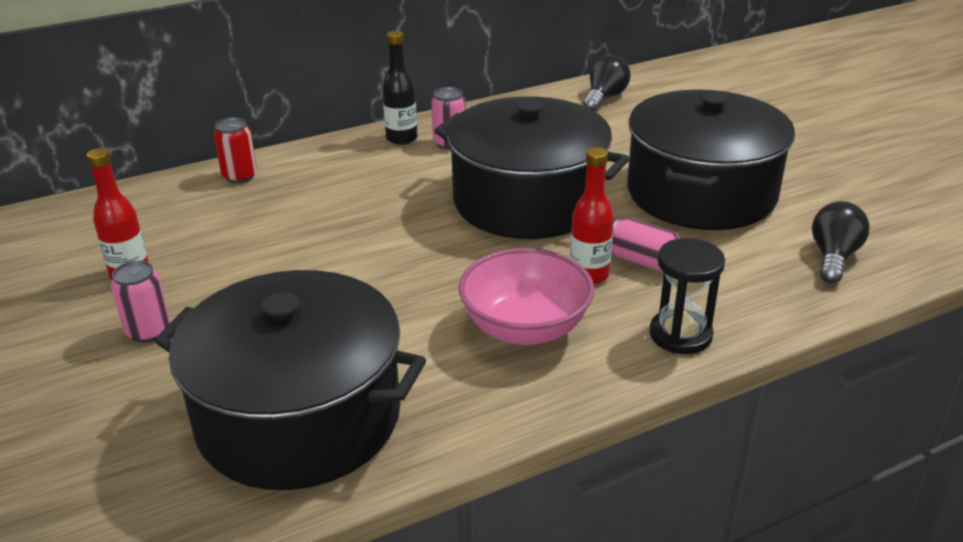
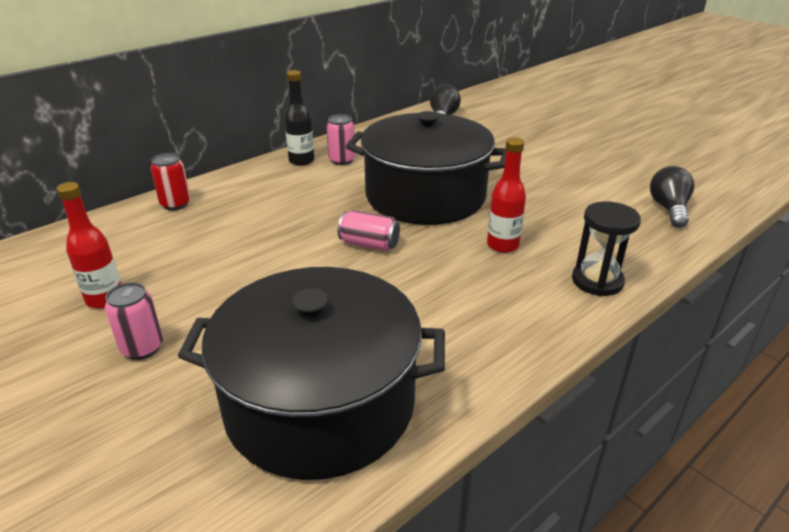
camera: 15 degrees left, 0 degrees up
pink bowl [459,248,594,345] -> none
pink can [612,218,680,272] -> pink can moved to [338,210,400,251]
black pot [627,89,795,230] -> none

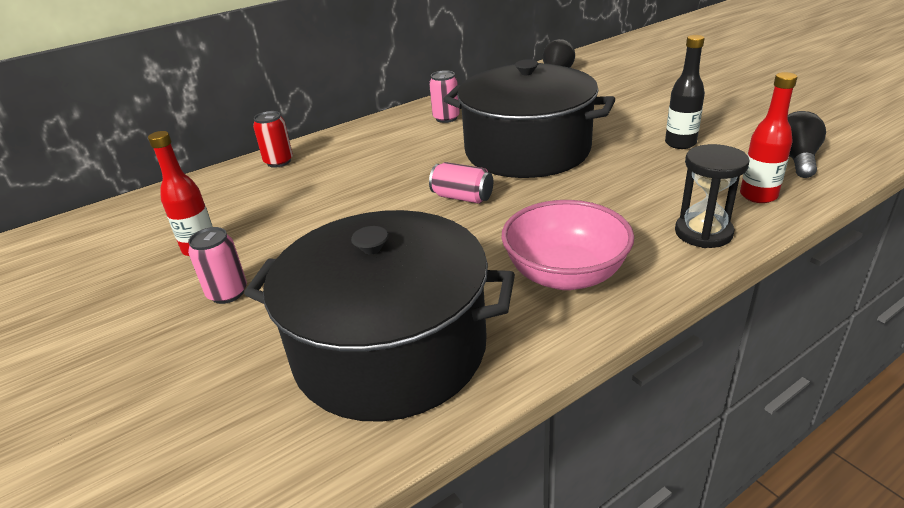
camera: 10 degrees right, 0 degrees up
black bottle [284,70,314,166] -> black bottle moved to [665,35,705,149]
red bottle [487,137,526,253] -> red bottle moved to [740,72,797,203]
none -> pink bowl [501,200,634,290]

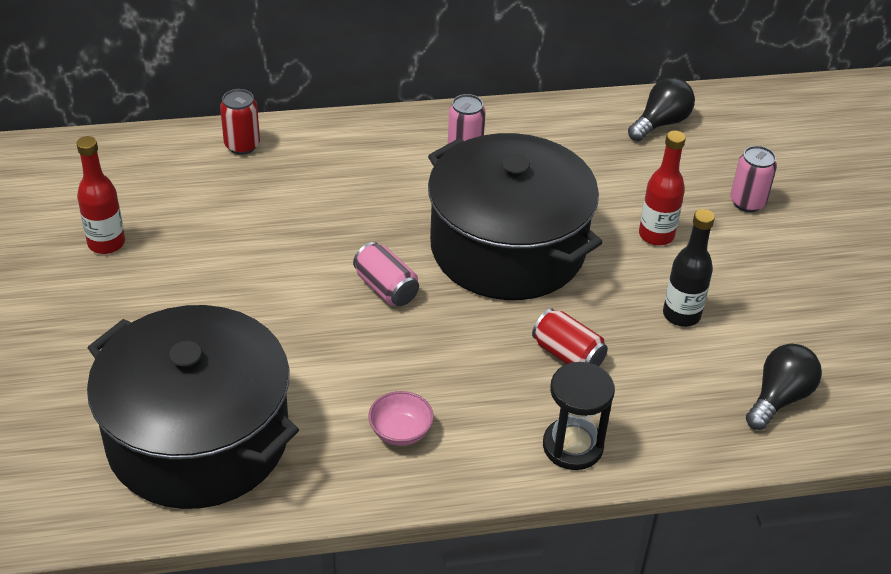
camera: 20 degrees right, 10 degrees up
pink can [188,227,247,304] -> pink can moved to [730,146,777,212]
pink bowl [501,200,634,290] -> pink bowl [368,391,434,446], size x0.50
red bottle [740,72,797,203] -> red bottle moved to [639,130,686,246]
none -> red can [532,309,608,366]

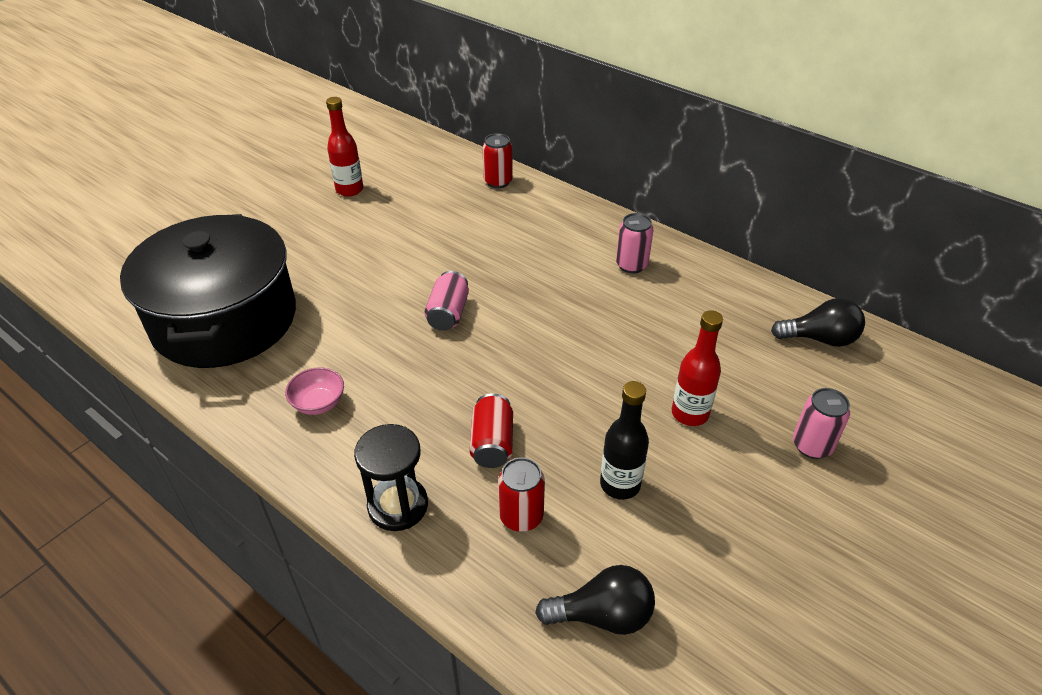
camera: 50 degrees right, 0 degrees up
black pot [428,133,603,300] -> none
none -> red can [498,458,545,532]

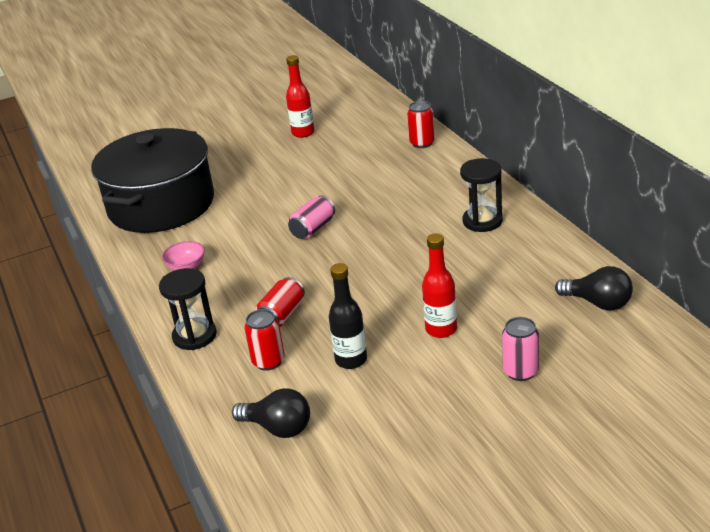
camera: 30 degrees right, 10 degrees down
pink can [616,213,654,273] -> black hourglass [460,158,503,232]

